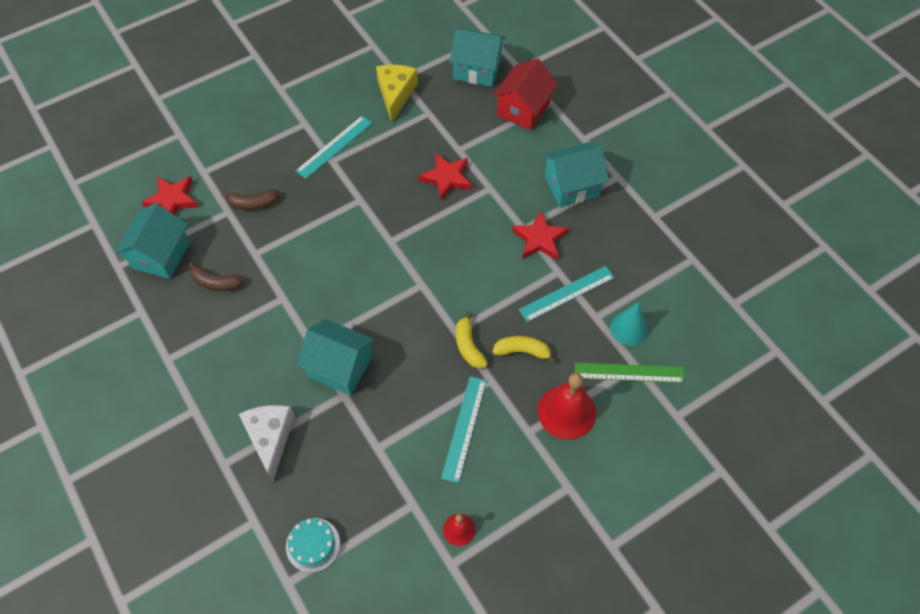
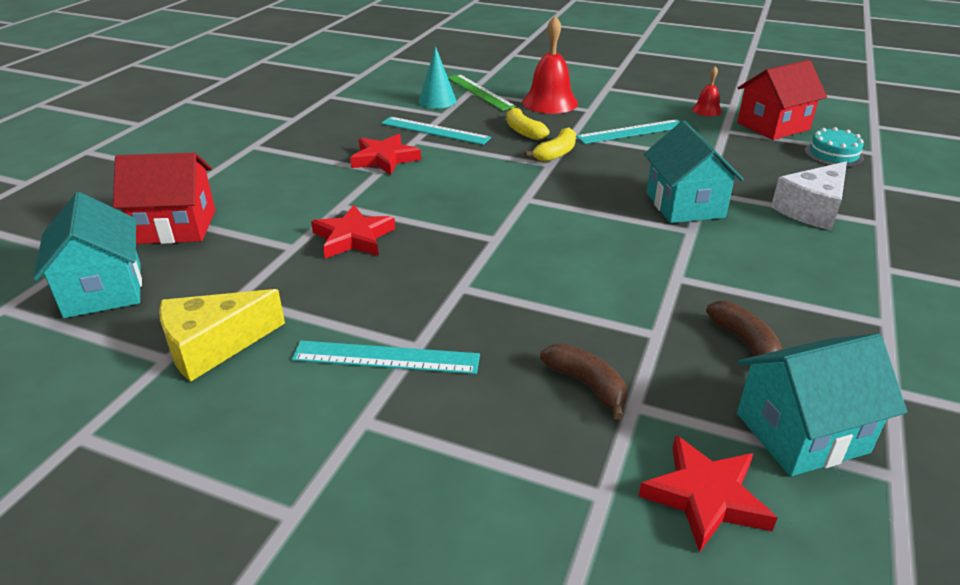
camera: 125 degrees left, 25 degrees down
turquoise house [543,142,609,207] -> none
none -> red house [737,60,827,140]

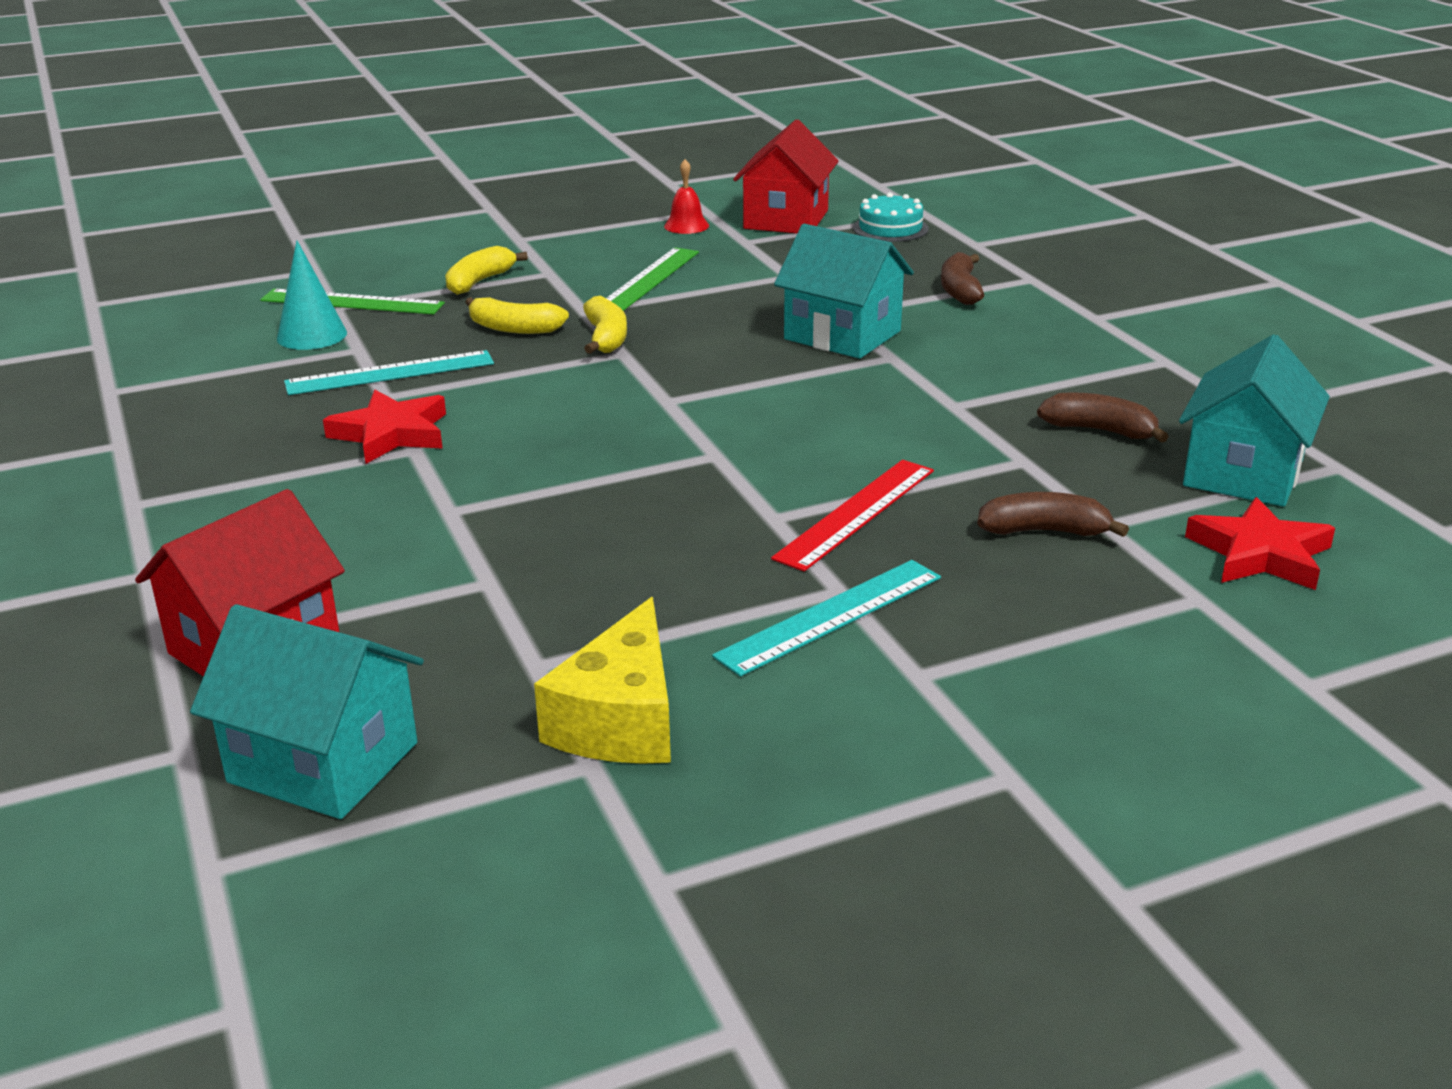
camera: 45 degrees left, 5 degrees down
red star [311,205,395,258] -> none
red bell [522,16,578,114] -> yellow banana [445,246,528,295]
turquoise ruler [576,119,680,144] -> green ruler [606,247,699,311]
white cheese [771,162,847,231] -> brown banana [941,252,984,305]
none -> red ruler [771,460,934,572]

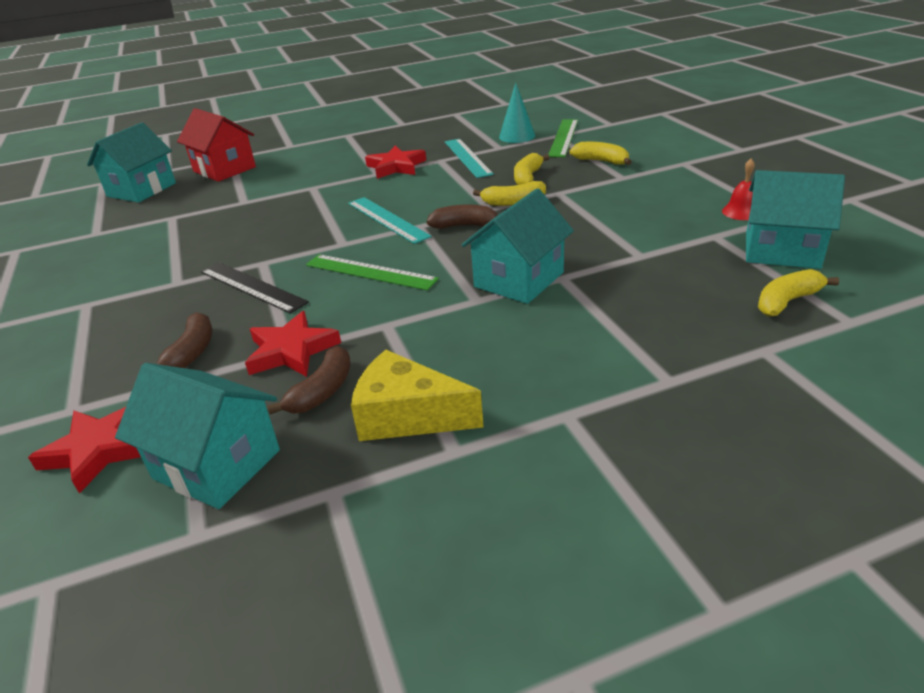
camera: 95 degrees right, 5 degrees up
yellow cheese [534,597,671,764] -> yellow cheese moved to [351,350,484,441]
green ruler [606,247,699,311] -> green ruler moved to [306,254,439,290]
turquoise ruler [712,560,941,677] -> turquoise ruler moved to [348,197,432,244]
red house [733,119,839,233] -> turquoise house [746,170,845,269]
red ruler [771,460,934,572] -> black ruler [201,262,309,314]
turquoise cake [853,193,928,242] -> yellow banana [758,269,839,317]
brown banana [941,252,984,305] -> brown banana moved to [427,204,497,229]
none -> red star [245,311,341,377]

